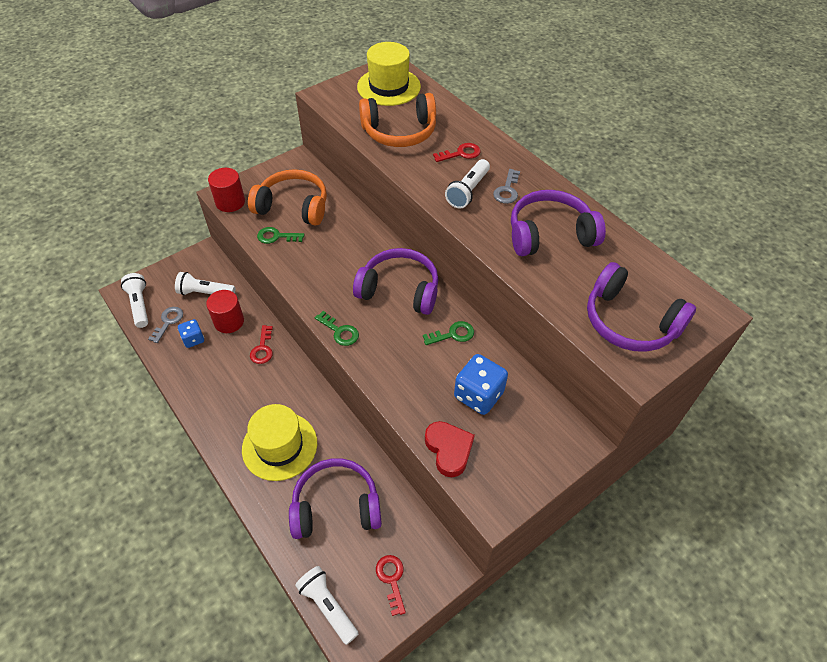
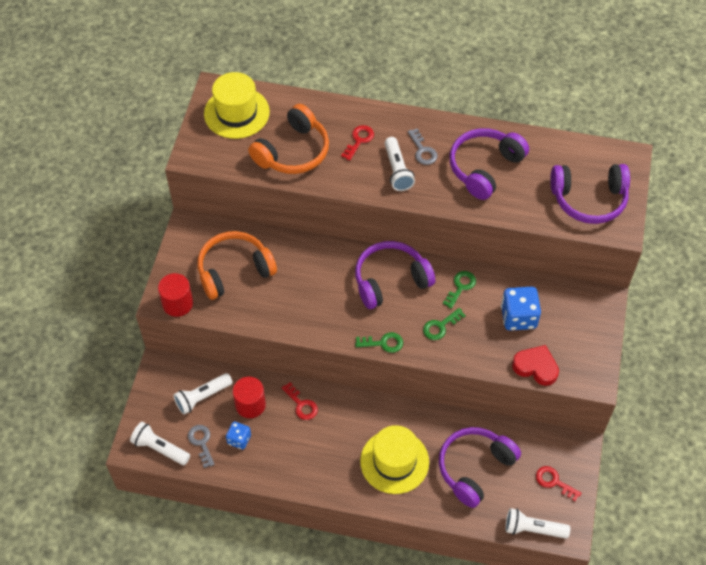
camera: 40 degrees left, 5 degrees up
green key [257,227,304,244] -> green key moved to [423,308,466,340]

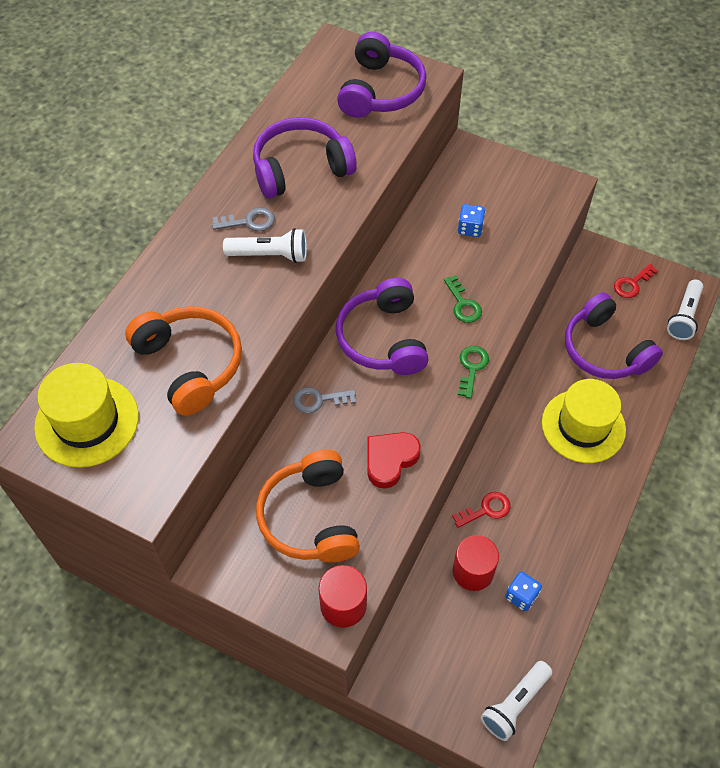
camera: 75 degrees left, 0 degrees up
white flashlight [173,373,233,415] -> none
grey key [188,425,215,468] -> grey key moved to [293,387,356,413]
red key [341,125,374,161] -> none
green key [443,271,476,309] -> none
purple headphones [449,128,529,200] -> purple headphones turned 105 degrees clockwise [253,117,357,198]
blue dice [501,287,541,331] -> blue dice [458,204,485,237], size x0.59
red heart [512,345,559,386] -> red heart moved to [367,432,421,489]

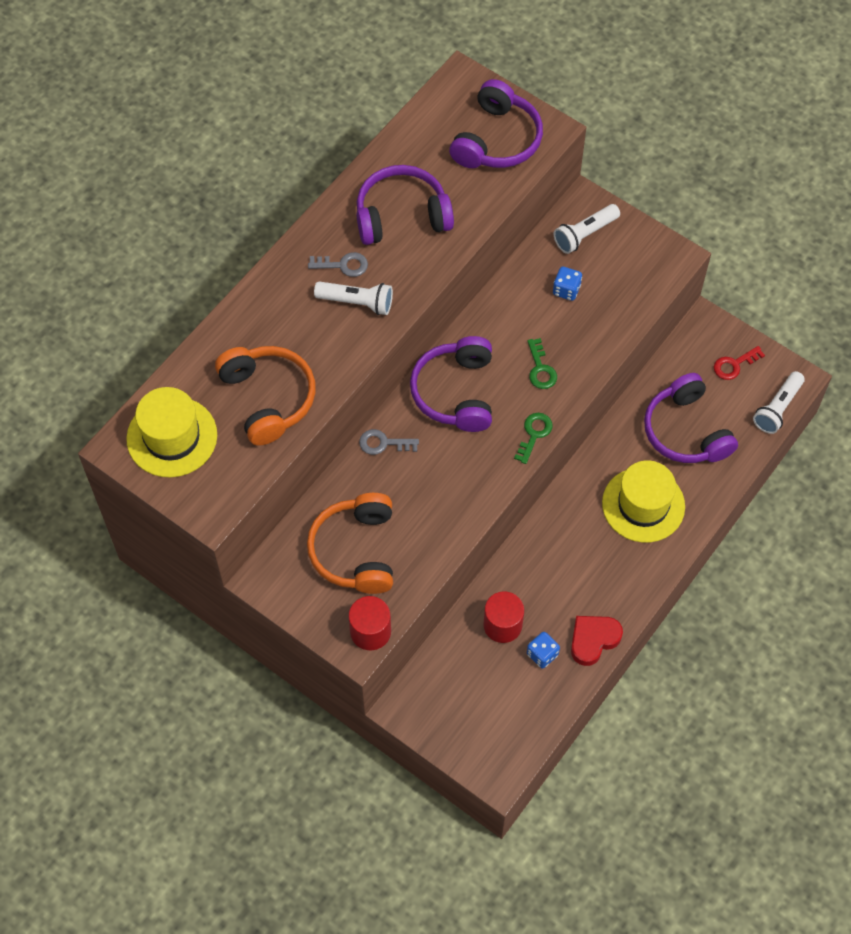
camera: 10 degrees right, 5 degrees up
red heart [367,432,421,489] -> red heart moved to [571,616,623,666]
red key [452,492,511,528] -> none
white flashlight [481,661,552,741] -> white flashlight moved to [554,204,620,254]

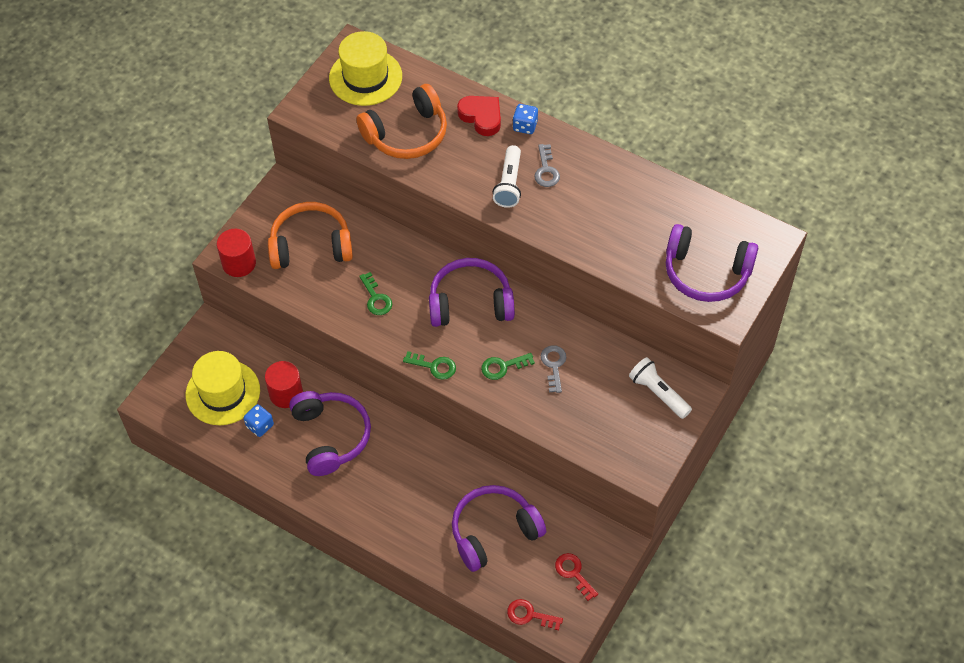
camera: 85 degrees right, 5 degrees down
purple headphones [357,165,454,245] -> purple headphones moved to [289,391,371,476]
grey key [359,429,419,455] -> grey key moved to [541,345,566,393]
blue dice [553,267,582,301] -> blue dice moved to [513,104,538,134]
red heart [571,616,623,666] -> red heart moved to [457,96,501,136]
yellow hat [602,460,685,543] -> yellow hat moved to [186,351,260,425]
white flashlight [753,371,805,434] -> red key [507,599,563,630]
none -> green key [359,272,392,315]

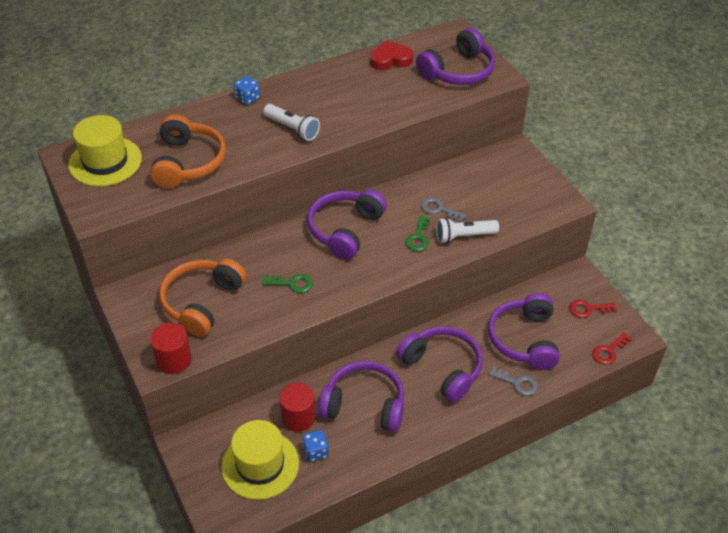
camera: 60 degrees left, 10 degrees down
green key [403,351,456,380] -> none
red heart [457,96,501,136] -> red heart moved to [370,40,413,70]
grey key [534,144,560,187] -> grey key moved to [488,366,538,396]
white flashlight [629,357,692,419] -> white flashlight moved to [436,217,499,243]
none -> purple headphones [396,326,483,403]

